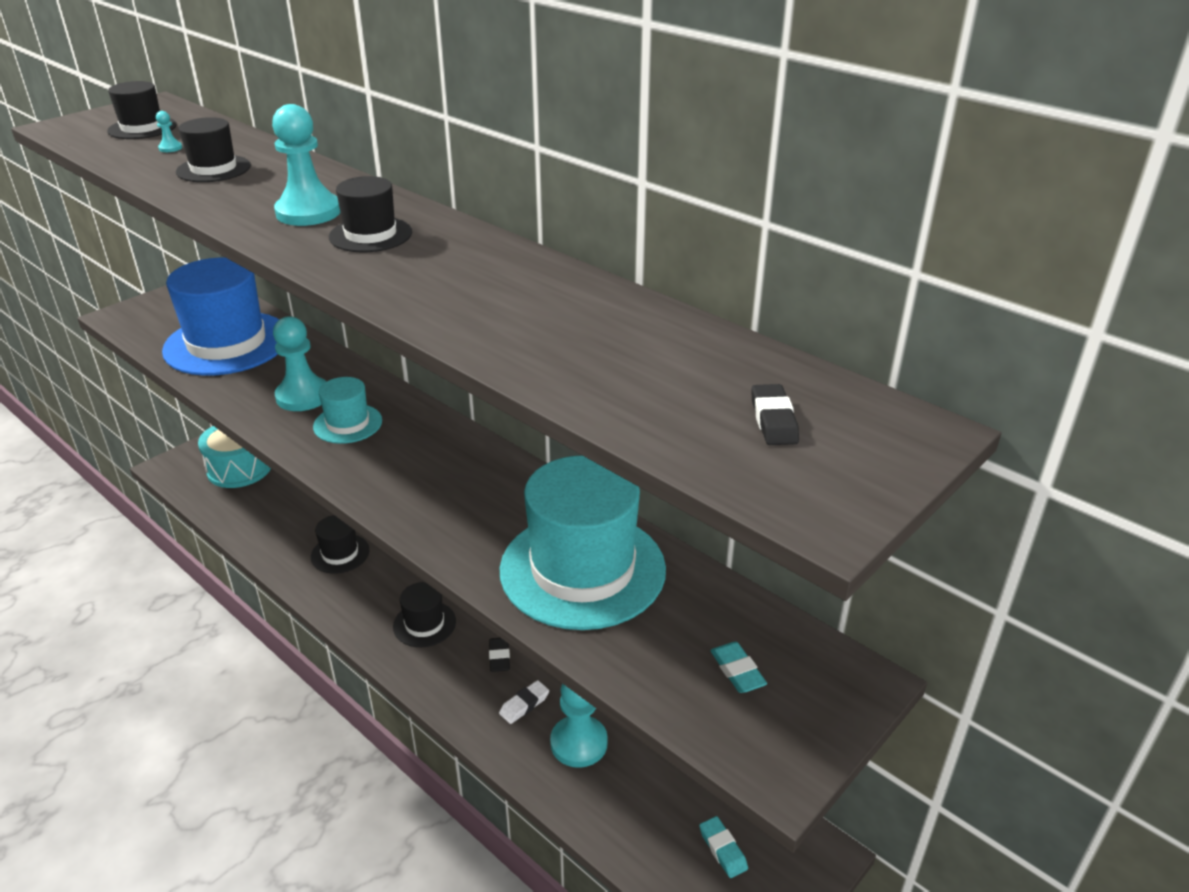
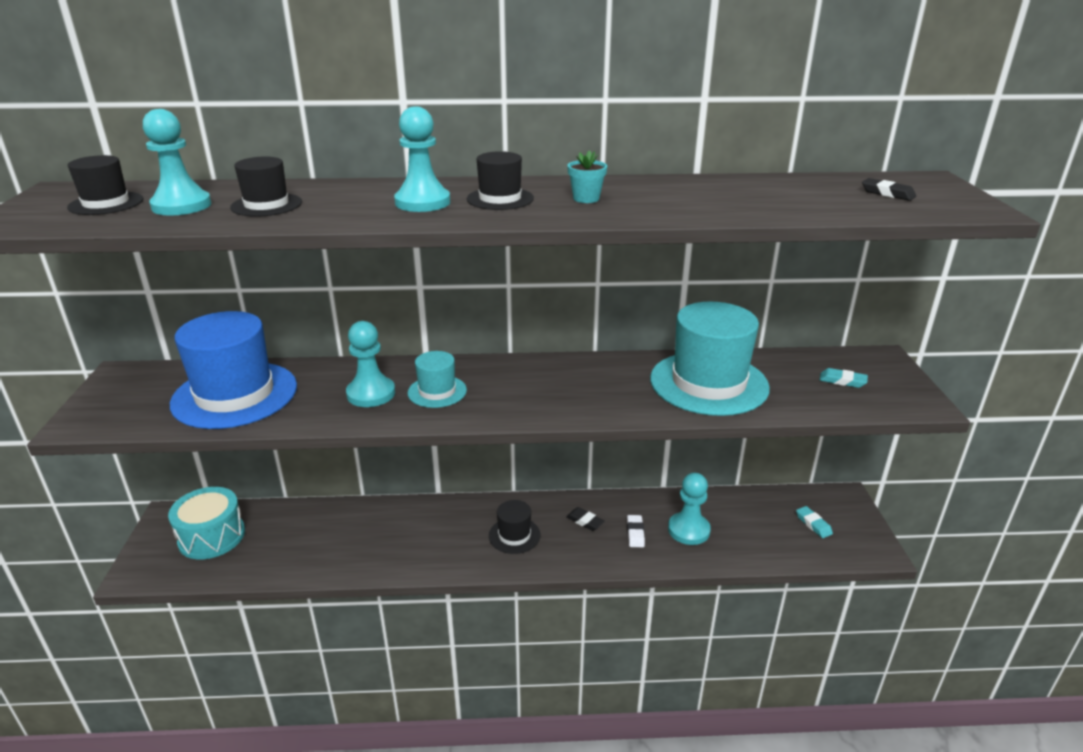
camera: 45 degrees left, 5 degrees down
turquoise pawn [156,111,182,152] -> turquoise pawn [143,109,212,215], size x2.49
black hat [311,515,369,574] -> none
turquoise eraser [699,816,748,878] -> turquoise eraser turned 45 degrees clockwise [796,506,833,538]
none -> turquoise flower pot [567,150,607,203]

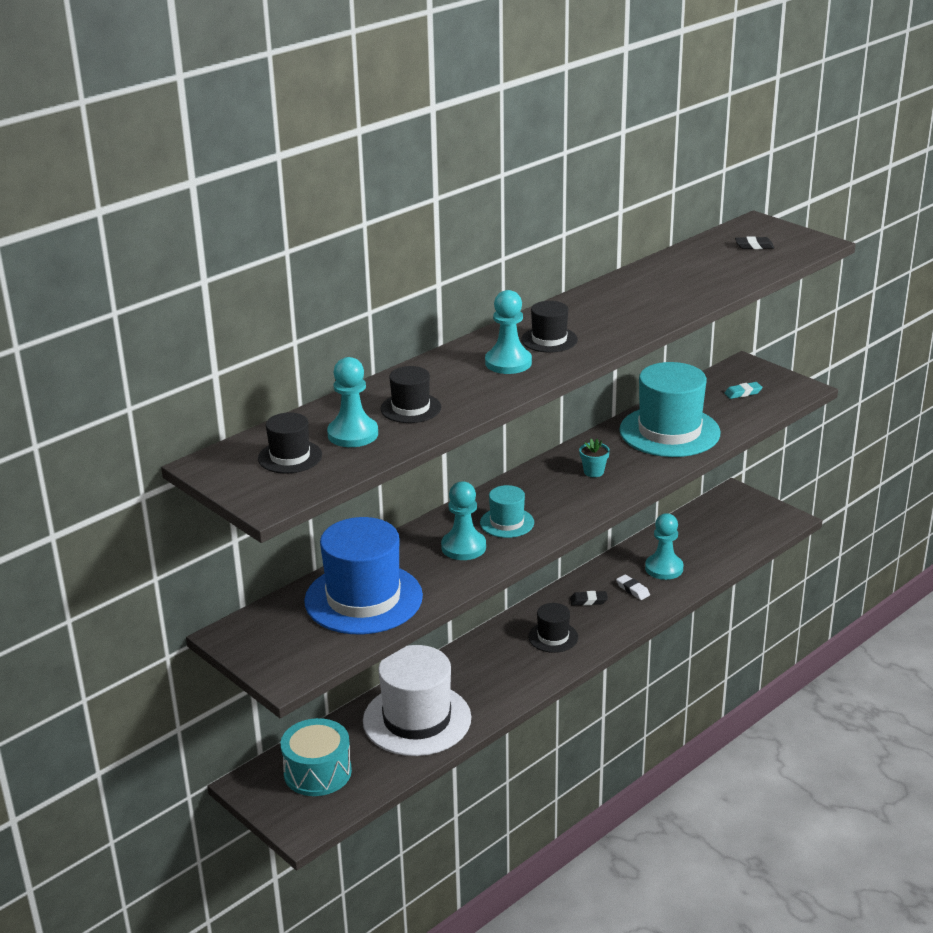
camera: 40 degrees left, 0 degrees up
turquoise flower pot [567,150,607,203] -> turquoise flower pot moved to [579,439,610,477]
turquoise eraser [796,506,833,538] -> none
none -> white hat [363,645,471,756]

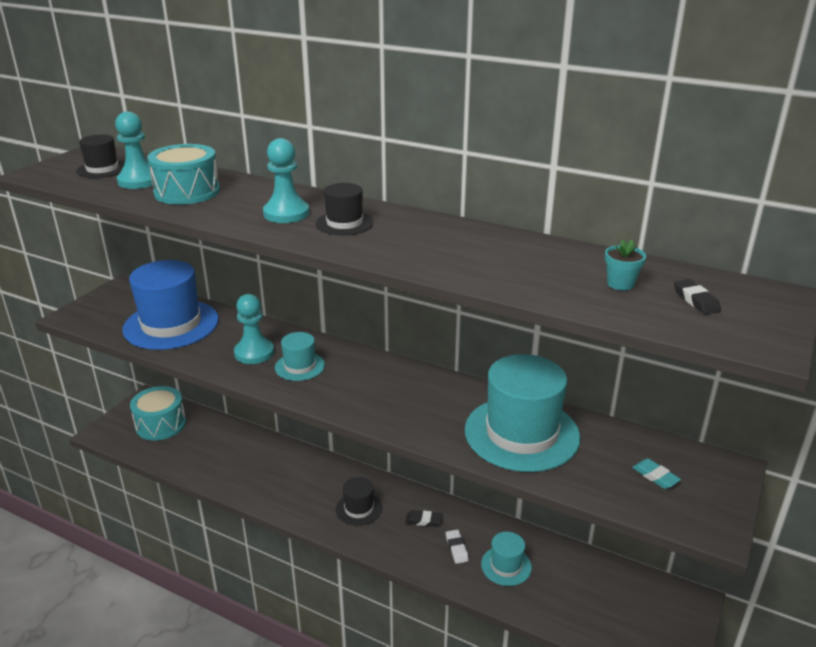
camera: 70 degrees right, 0 degrees up
white hat [363,645,471,756] -> none
black hat [381,366,441,423] -> turquoise drum [147,144,220,205]
black eraser [570,591,608,606] -> black eraser turned 60 degrees counterclockwise [405,510,442,527]
turquoise flower pot [579,439,610,477] -> turquoise flower pot moved to [605,239,646,290]
white eraser [616,574,650,600] -> white eraser turned 45 degrees counterclockwise [446,529,469,564]
turquoise pawn [645,513,683,580] -> turquoise hat [481,532,532,586]

